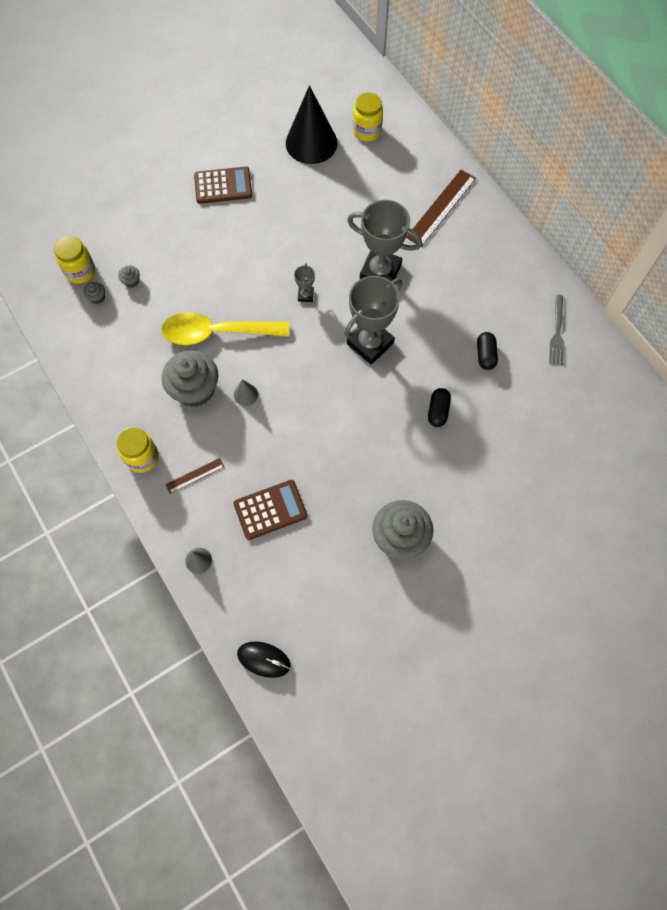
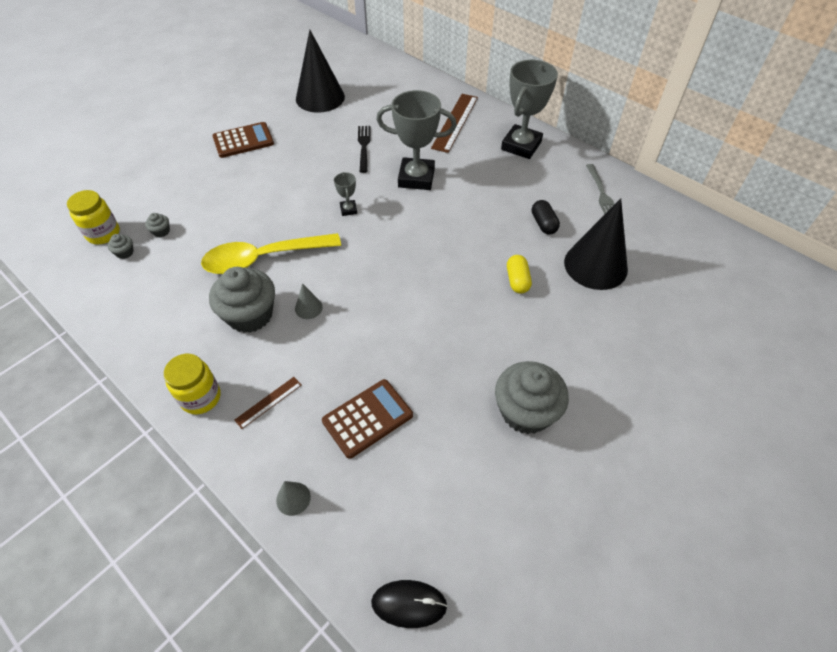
camera: 15 degrees left, 15 degrees down
grey trophy [344,276,402,365] -> grey trophy moved to [501,60,558,159]
yellow jar [353,92,383,142] -> none
black capsule [428,388,451,427] -> yellow capsule [507,255,532,294]
none -> black fork [358,126,371,173]
none -> black cone [564,198,628,290]

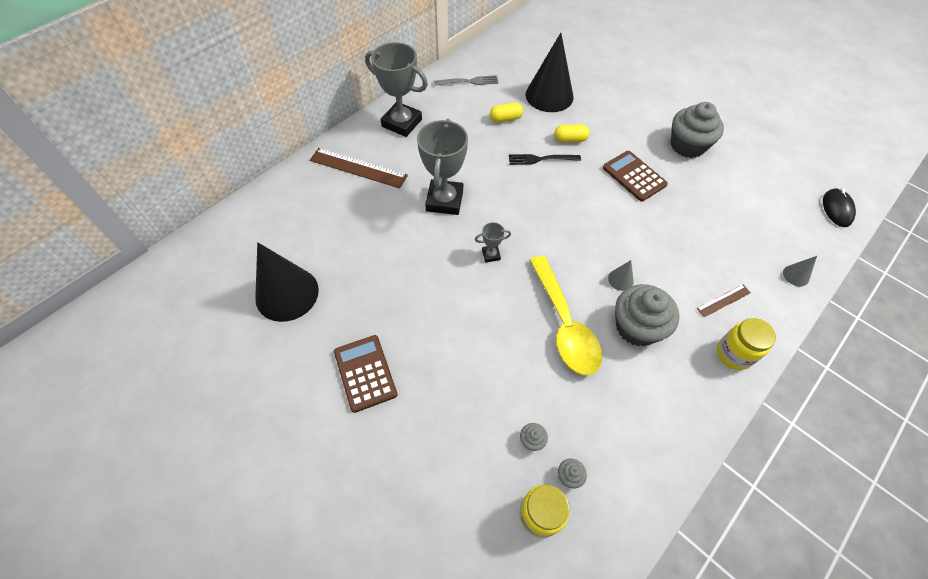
camera: 90 degrees left, 5 degrees up
brown ruler [234,377,302,429] -> brown ruler turned 75 degrees counterclockwise [697,285,751,317]
brown calculator [322,379,413,459] -> brown calculator moved to [603,151,668,202]
black fork [358,126,371,173] -> black fork moved to [509,154,581,165]
black capsule [532,200,560,234] -> yellow capsule [490,102,523,123]

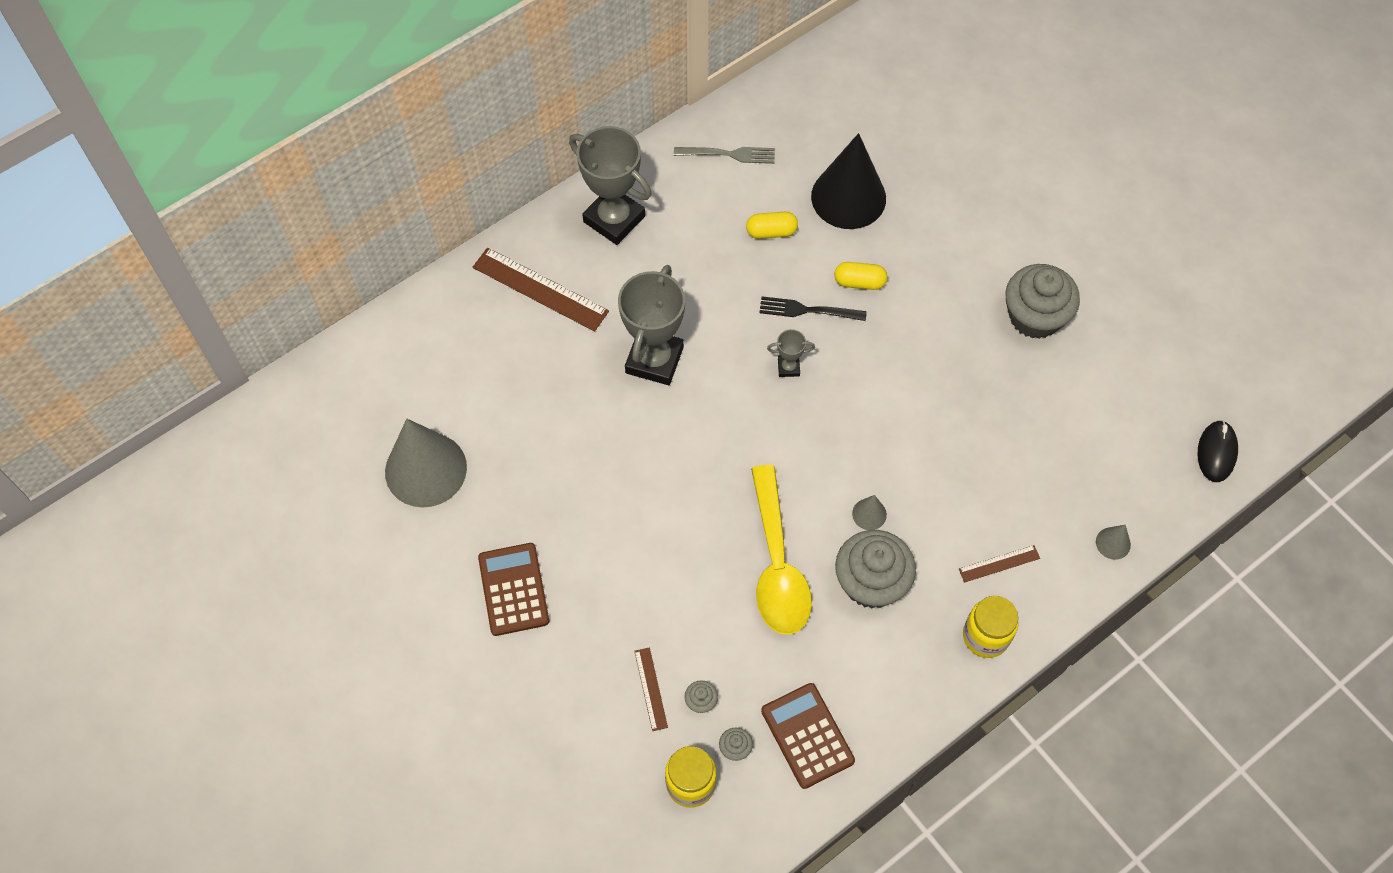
camera: 10 degrees right, 5 degrees up
black cone [255,242,319,322] -> grey cone [385,419,467,507]
grey trophy [475,222,511,263] -> grey trophy moved to [767,329,815,377]
brown calculator [603,151,668,202] -> brown calculator moved to [761,683,855,789]
none -> brown ruler [634,647,668,731]

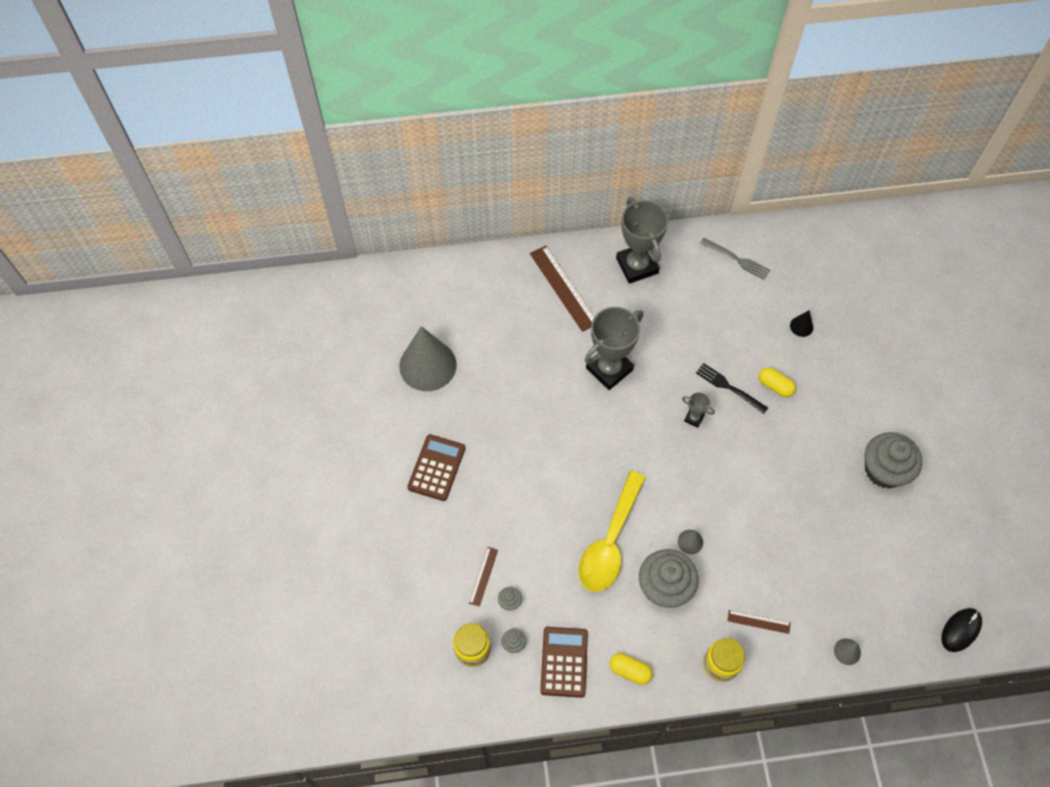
camera: 30 degrees right, 0 degrees up
yellow capsule [746,212,798,239] -> yellow capsule moved to [610,653,653,685]
black cone [811,133,886,229] -> black cone [790,310,813,337], size x0.42

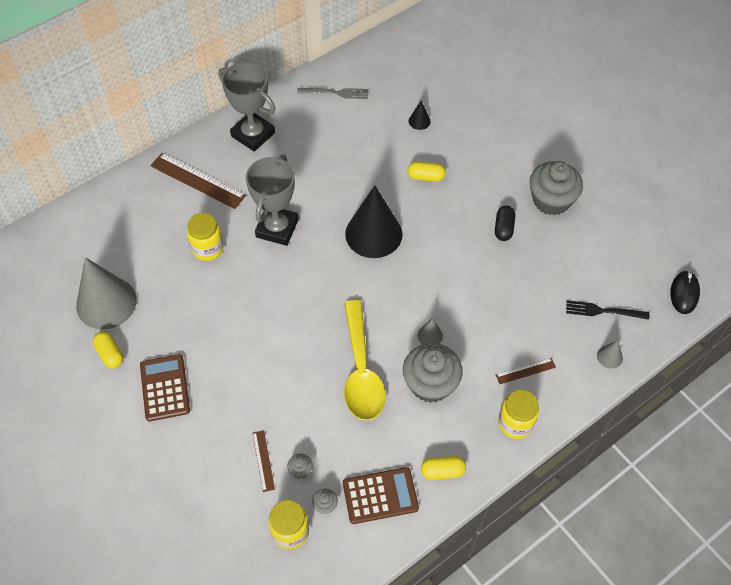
camera: 30 degrees left, 5 degrees down
brown calculator [540,627,588,698] -> brown calculator turned 105 degrees clockwise [343,467,419,524]
grey trophy [682,392,715,428] -> black cone [345,185,403,258]
black fork [696,363,768,414] -> black fork moved to [566,300,650,320]
none -> yellow capsule [93,331,123,368]
none -> yellow jar [187,213,224,261]
none -> black capsule [495,206,515,241]

